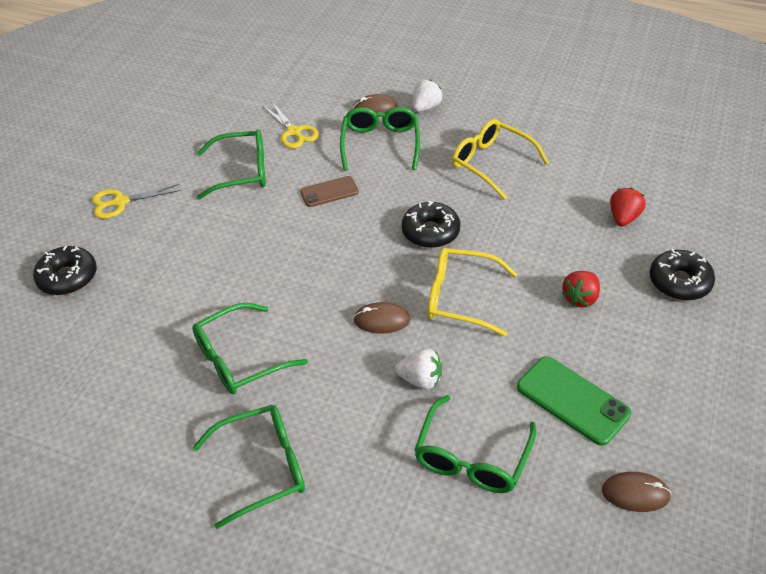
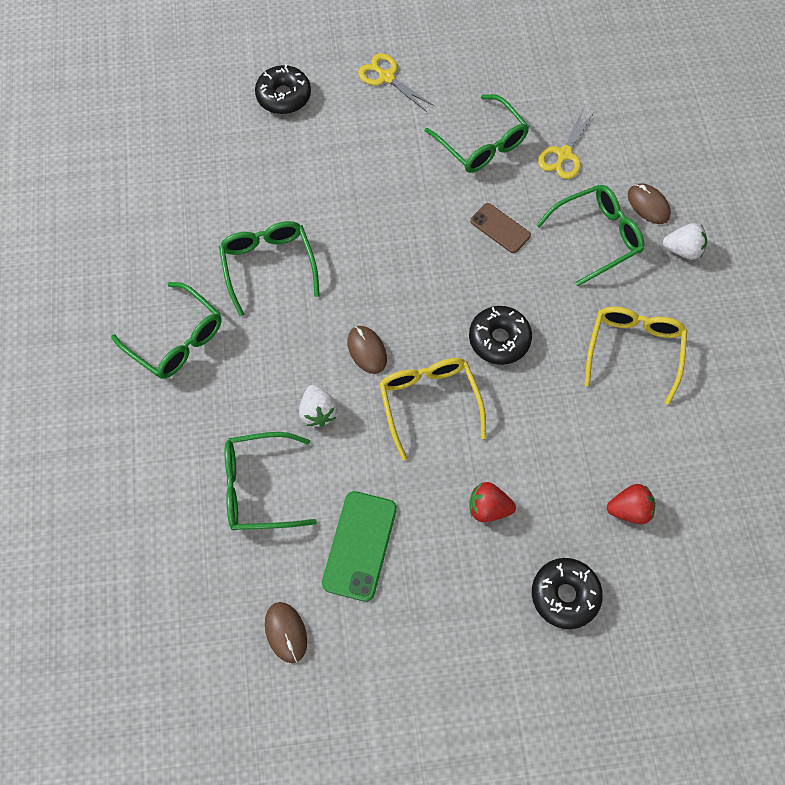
camera: 60 degrees right, 20 degrees up
green glasses [192,303,308,394] -> green glasses turned 45 degrees clockwise [219,221,320,316]

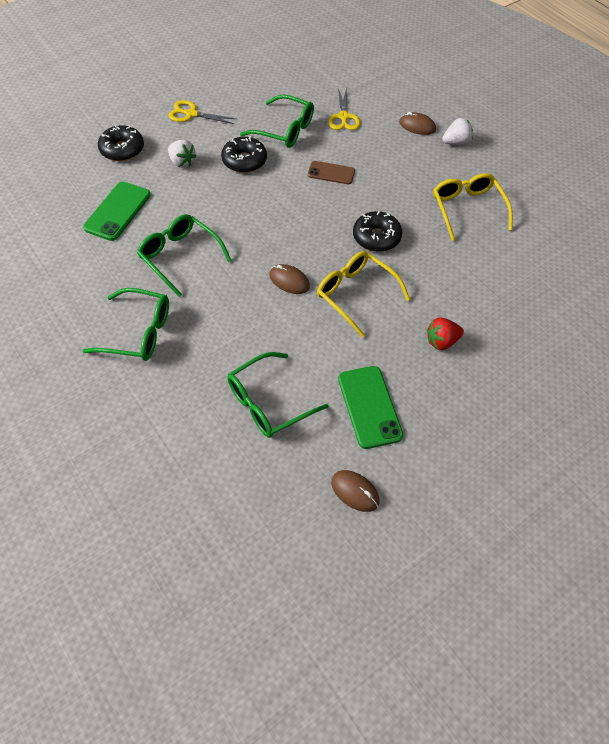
camera: 30 degrees left, 10 degrees down
white strawberry [299,385,338,427] -> white strawberry moved to [168,140,196,168]
black donut [532,558,603,629] -> black donut moved to [221,136,267,173]
green glasses [536,185,644,286] -> none
red strawberry [607,484,655,524] -> none
none -> green phone [83,182,151,241]

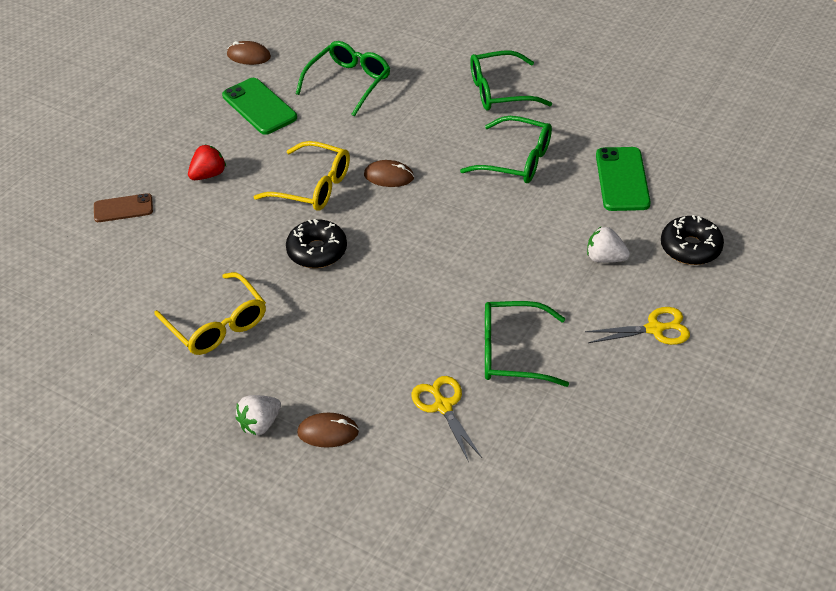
camera: 160 degrees right, 10 degrees down
black donut [221,136,267,173] -> none
brown phone [308,161,355,184] -> brown phone moved to [94,193,153,222]

